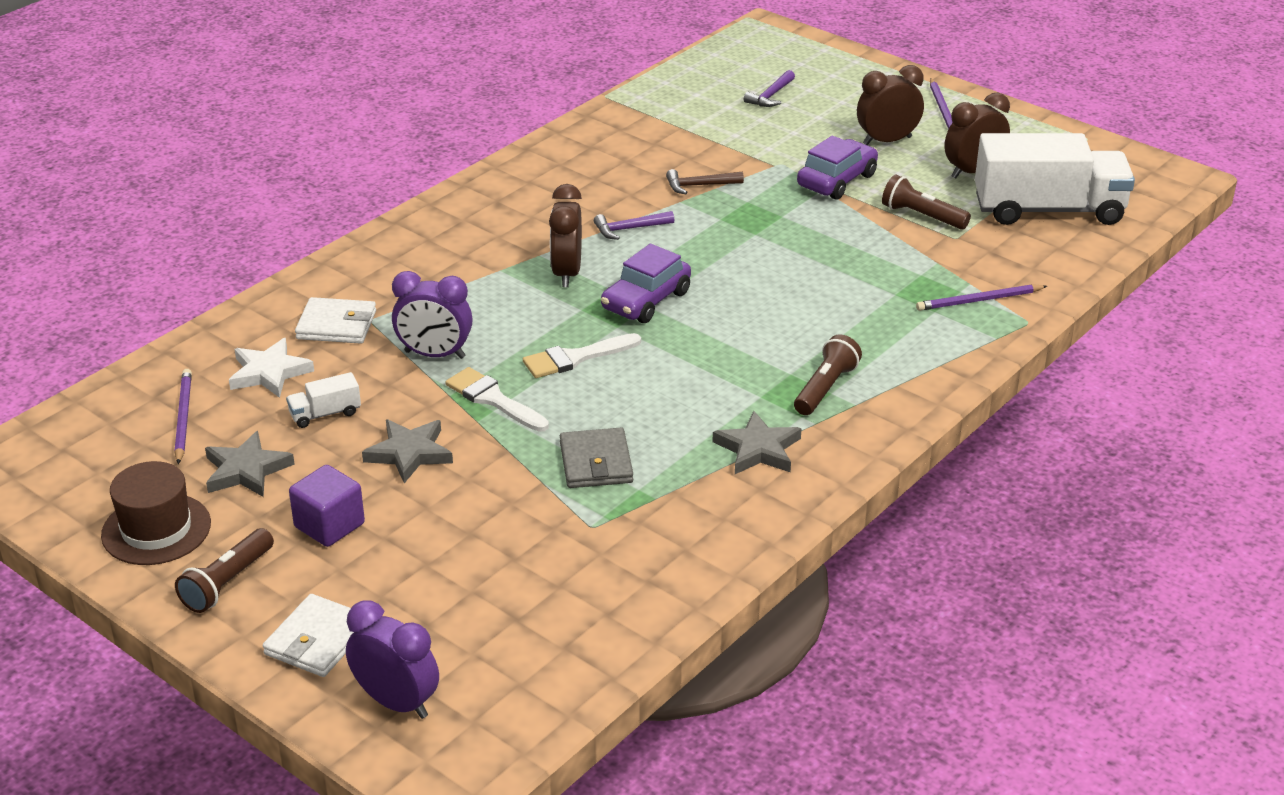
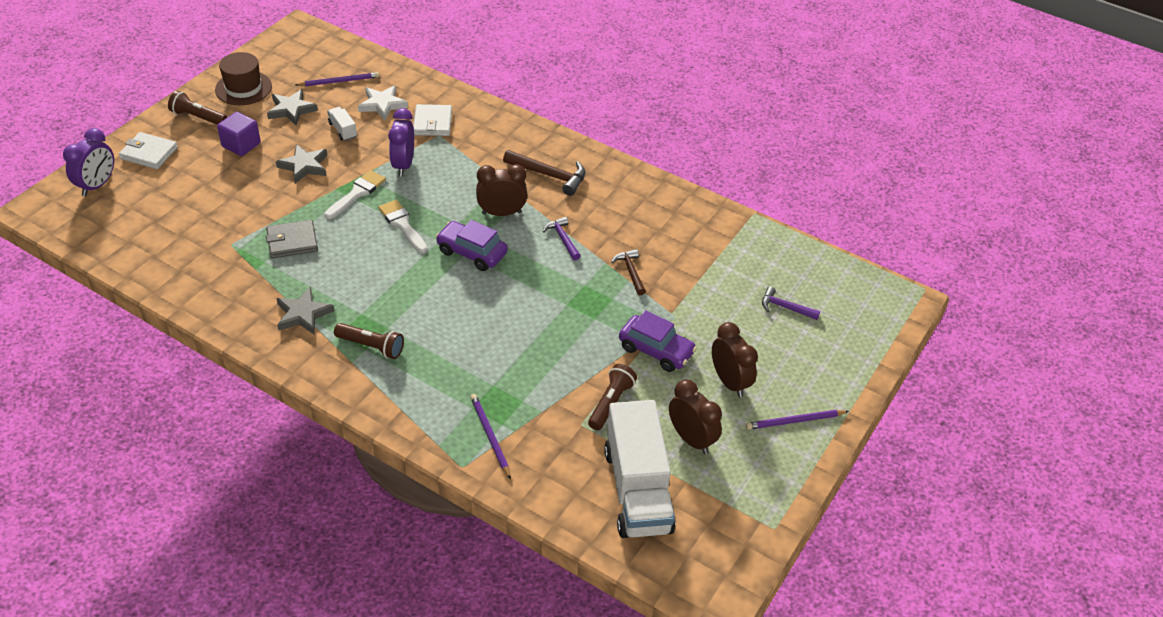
camera: 80 degrees right, 10 degrees up
none -> brown hammer [503,150,585,196]

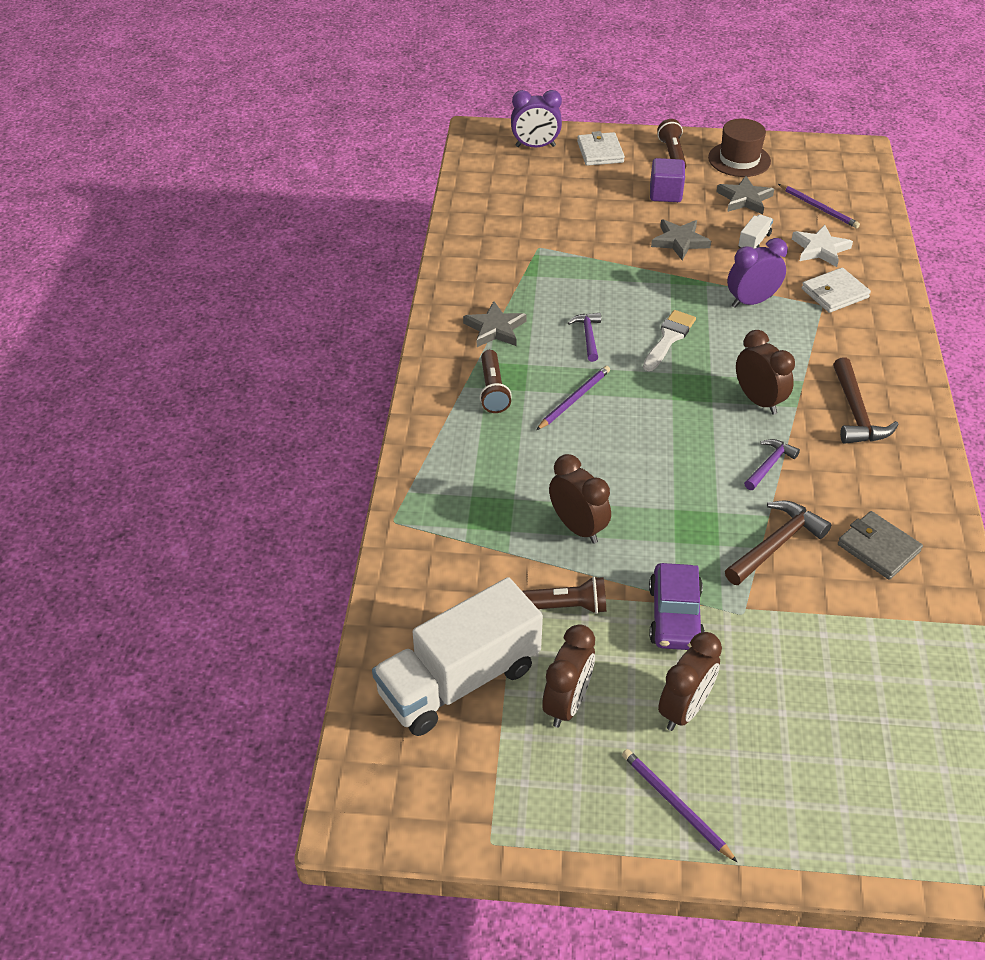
camera: 65 degrees right, 0 degrees up
grey wallet [266,220,318,258] -> grey wallet moved to [838,511,923,580]
white brush [324,170,386,219] -> none
purple car [436,220,508,271] -> none
purple pencil [470,394,511,479] -> purple pencil moved to [536,366,610,430]
brown hammer [611,249,646,295] -> brown hammer [725,501,831,585], size x1.59
purple hammer [762,286,820,320] -> purple hammer moved to [568,313,601,362]
none -> brown clock [549,454,611,544]

